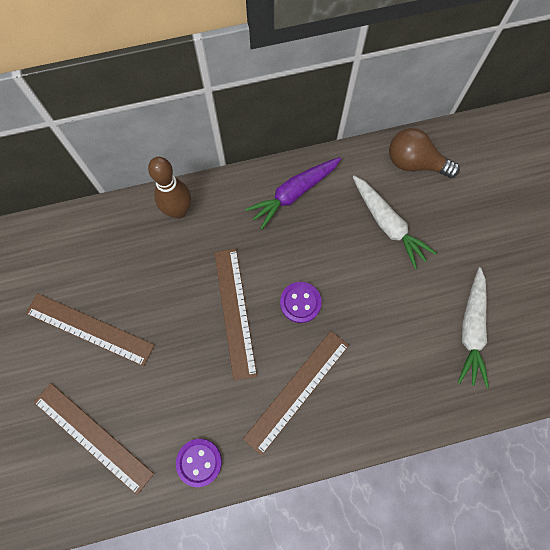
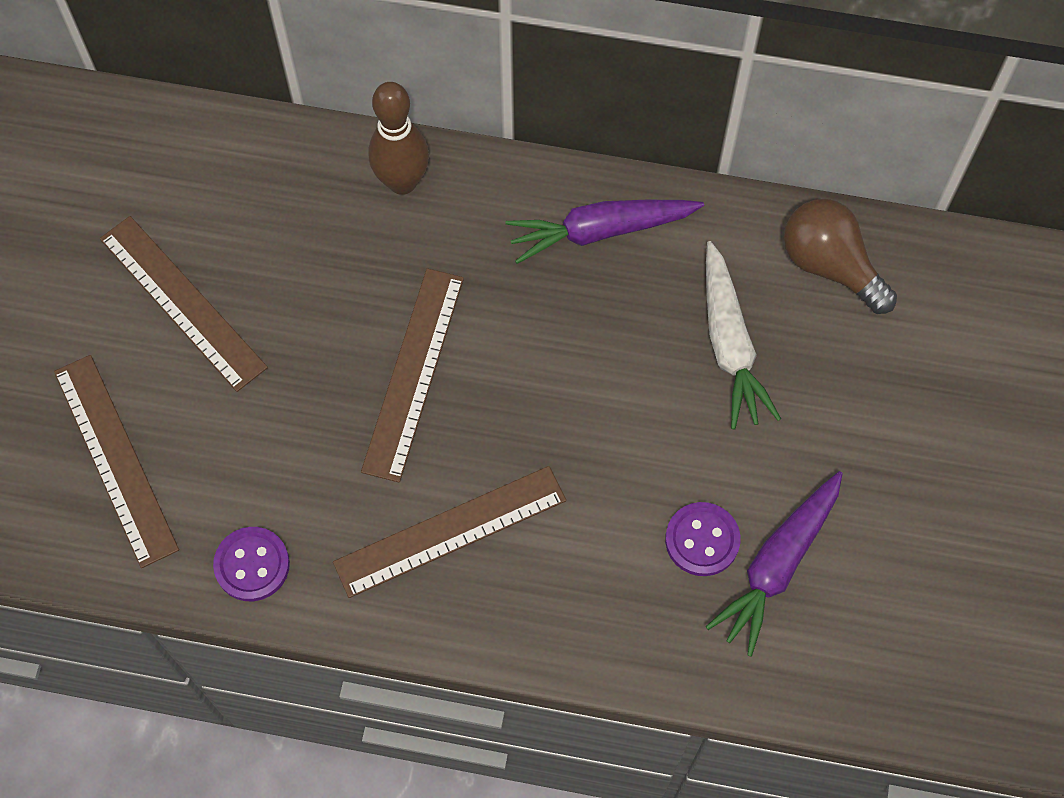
camera: 25 degrees right, 5 degrees down
purple button [280,282,322,323] -> purple button moved to [665,502,740,576]
white carrot [458,267,489,388] -> purple carrot [706,471,843,657]

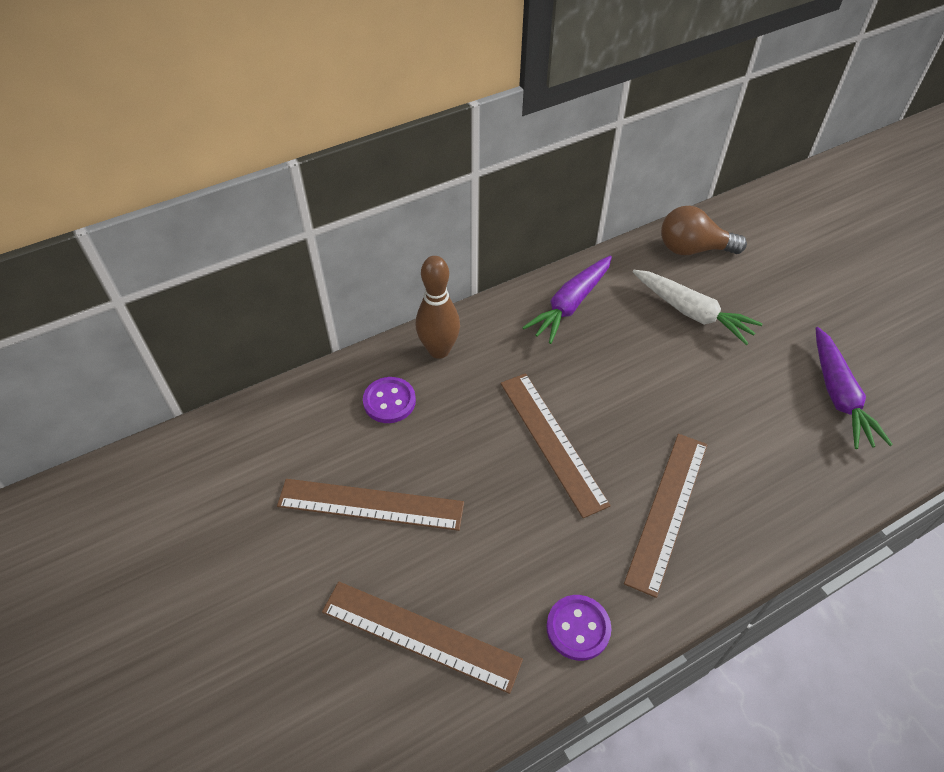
camera: 40 degrees left, 15 degrees down
purple button [665,502,740,576] -> purple button moved to [363,377,416,423]

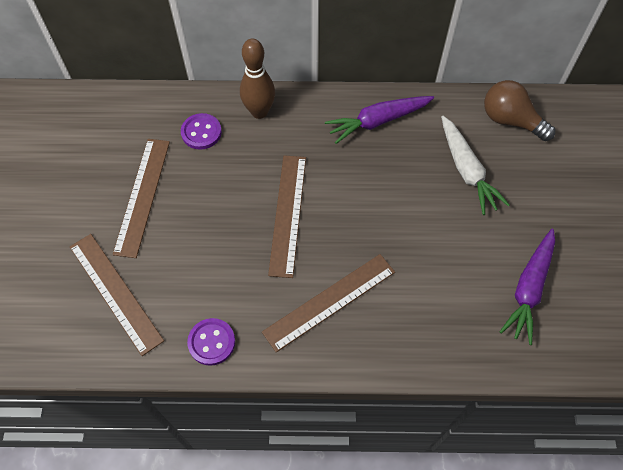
camera: 30 degrees right, 10 degrees up
brown ruler [277,479,464,531] -> brown ruler turned 60 degrees clockwise [113,139,170,258]

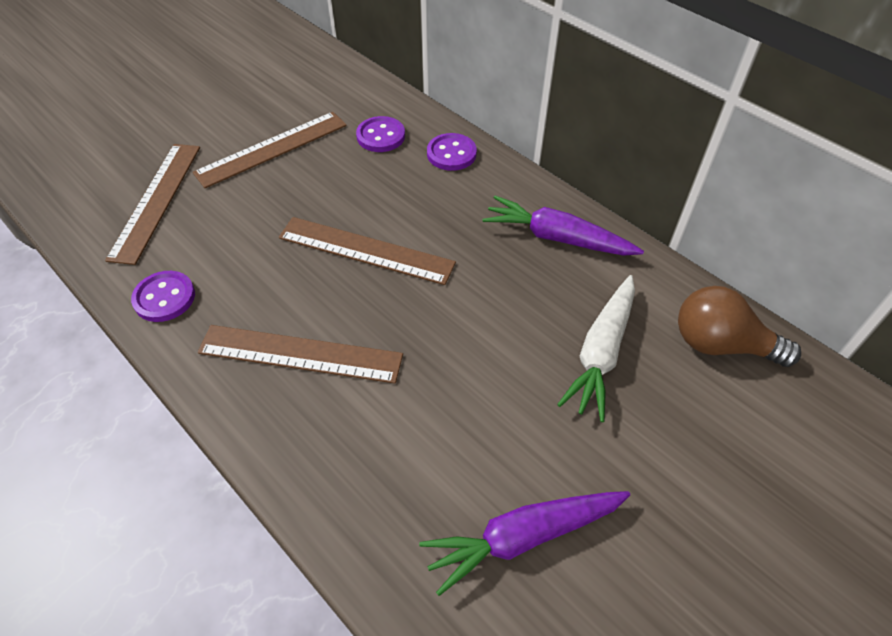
camera: 45 degrees right, 10 degrees down
brown bowling pin [240,39,275,119] -> purple button [427,133,477,171]
brown ruler [268,155,306,278] -> brown ruler turned 60 degrees clockwise [279,217,456,285]
brown light bulb [484,80,555,141] -> brown light bulb turned 60 degrees counterclockwise [678,286,801,367]

